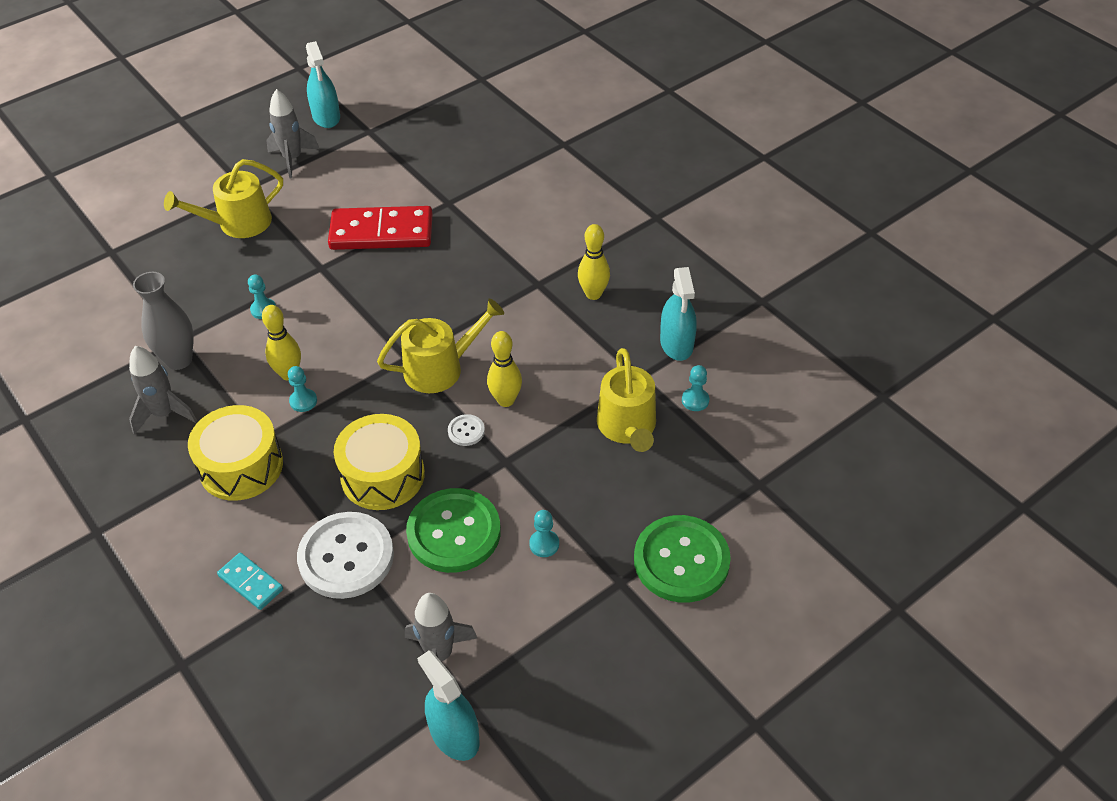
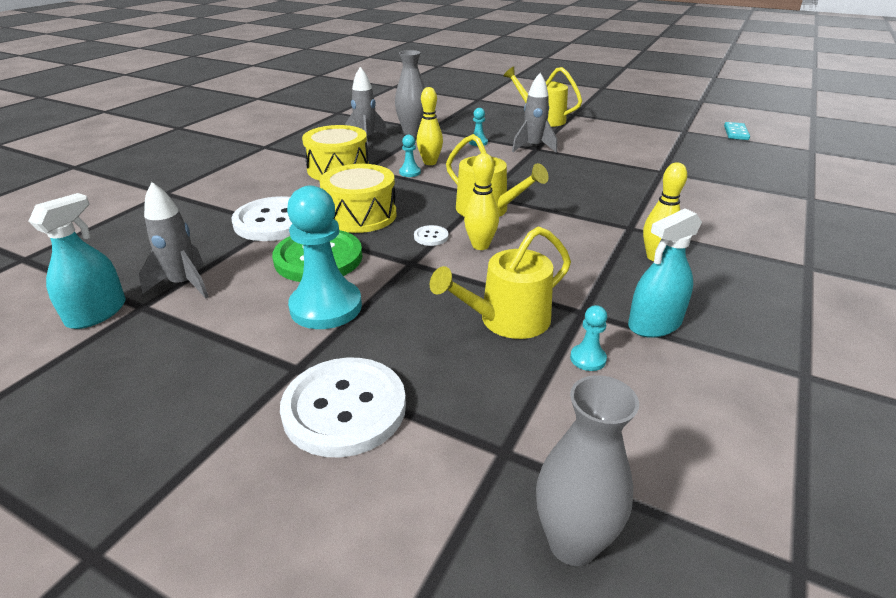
camera: 65 degrees right, 15 degrees down
turquoise domino [217,553,283,610] -> turquoise domino moved to [724,122,750,140]
grey rocket [266,89,319,178] -> grey rocket moved to [512,73,557,153]
turquoise spray bottle [306,41,340,128] -> none
red domino [328,206,432,250] -> none
turquoise pawn [529,510,559,557] -> turquoise pawn [287,186,362,329], size x2.26
green button [634,515,731,603] -> white button [280,358,406,457]
none -> grey vase [536,375,639,566]

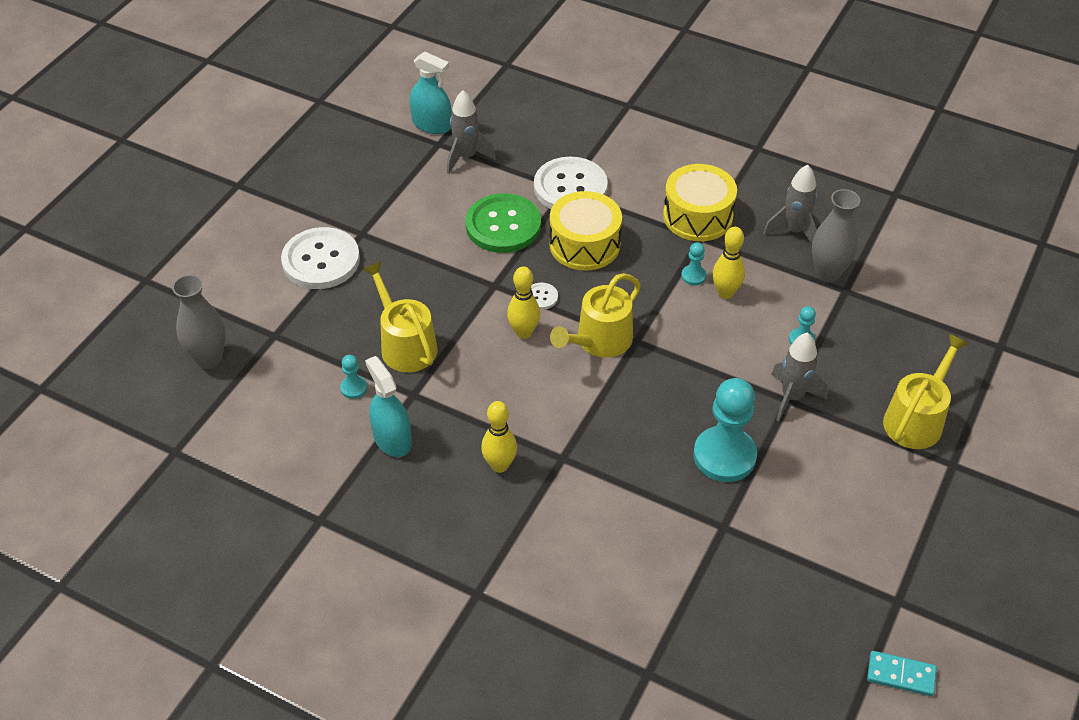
camera: 90 degrees right, 15 degrees up
turquoise pawn [287,186,362,329] -> turquoise pawn moved to [693,378,757,482]

